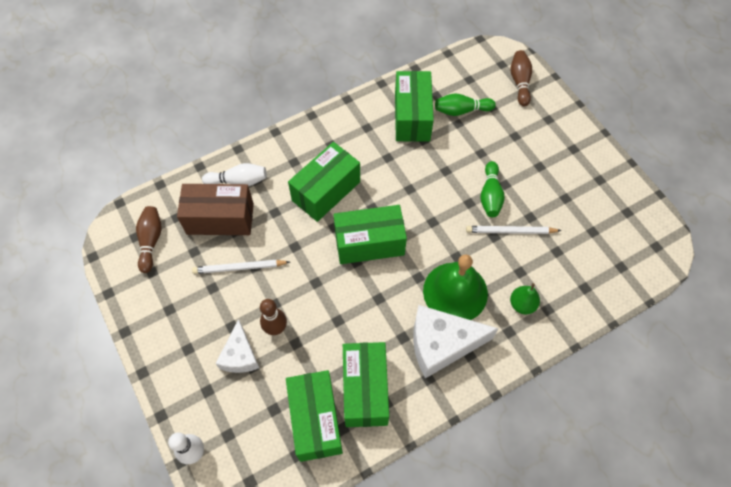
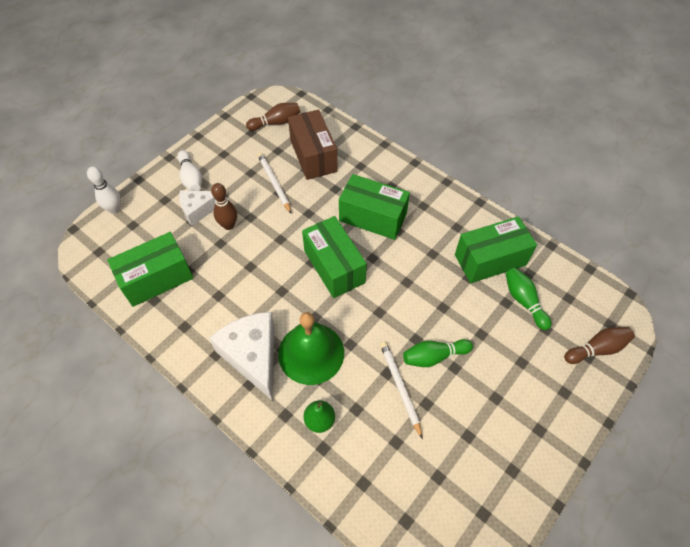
camera: 70 degrees right, 5 degrees down
white bowling pin [202,163,267,186] -> white bowling pin moved to [177,150,202,191]
green box [343,342,389,427] -> none

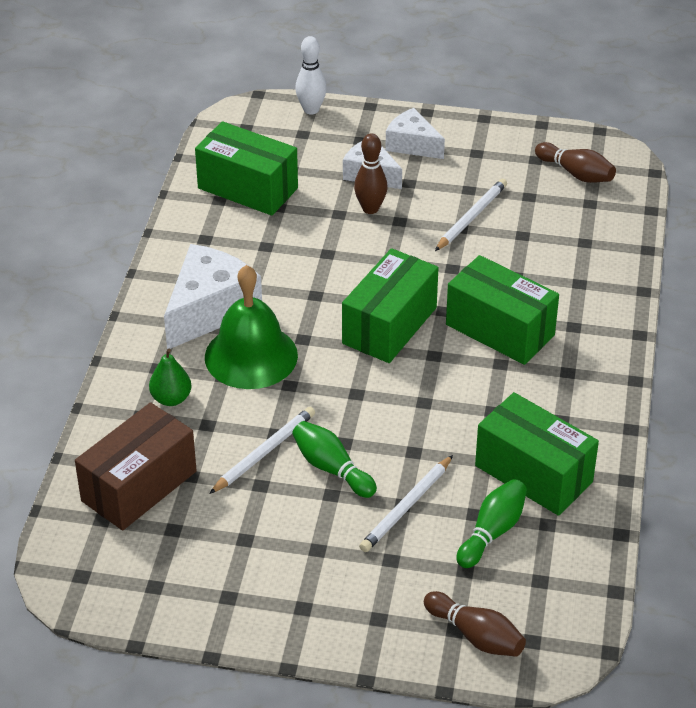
camera: 60 degrees right, 15 degrees down
white bowling pin [177,150,202,191] -> white cheese [385,108,445,159]
brown box [288,109,338,180] -> brown box moved to [75,402,197,531]
green box [339,174,410,240] -> green box turned 45 degrees counterclockwise [446,255,559,365]
none -> white pencil [359,455,453,552]

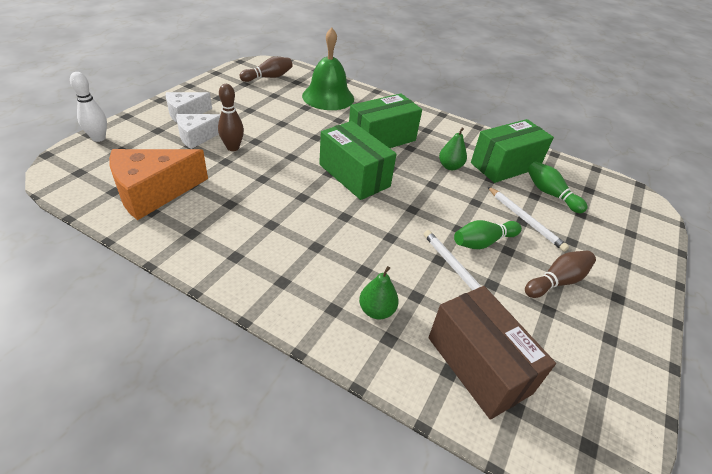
camera: 75 degrees left, 0 degrees up
white cheese [164,244,262,349] -> none
green box [195,121,298,216] -> orange cheese [109,149,208,220]
green bell [205,265,298,389] -> green bell moved to [302,28,354,110]
brown bowling pin [424,591,526,657] -> brown bowling pin moved to [525,251,596,298]
white pencil [435,179,507,251] -> none
none -> green pear [439,128,467,170]

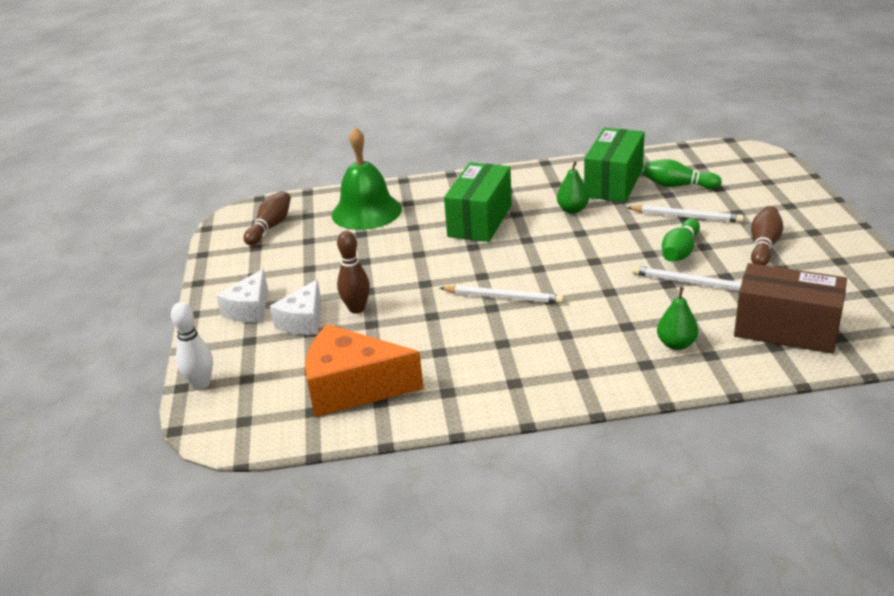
camera: 30 degrees left, 10 degrees down
orange cheese [109,149,208,220] -> orange cheese turned 75 degrees clockwise [305,324,424,417]
green box [319,121,397,200] -> none
none -> white pencil [440,285,564,304]

